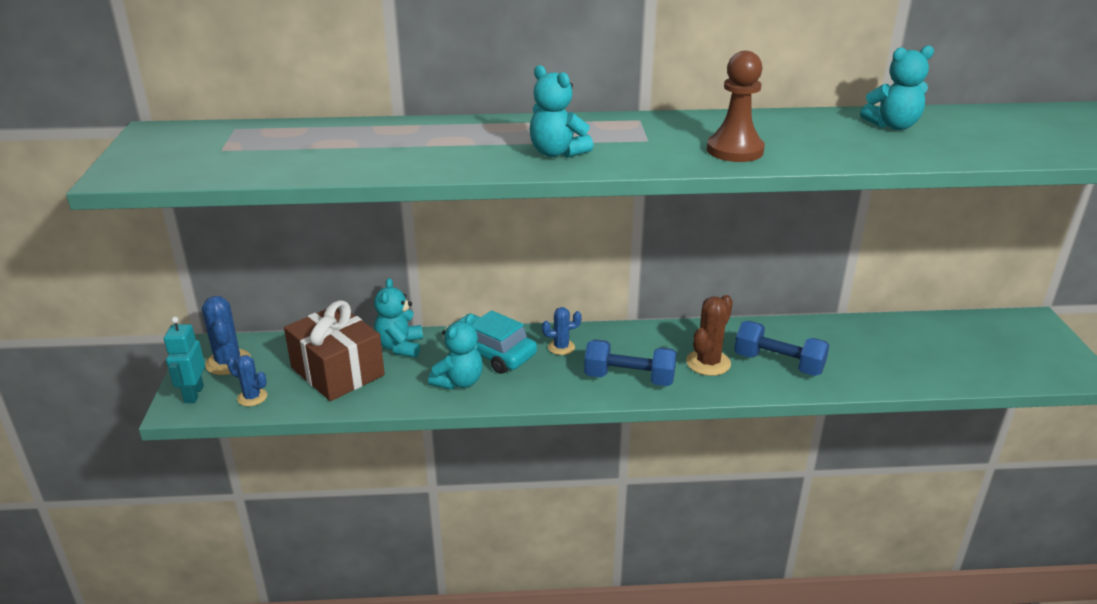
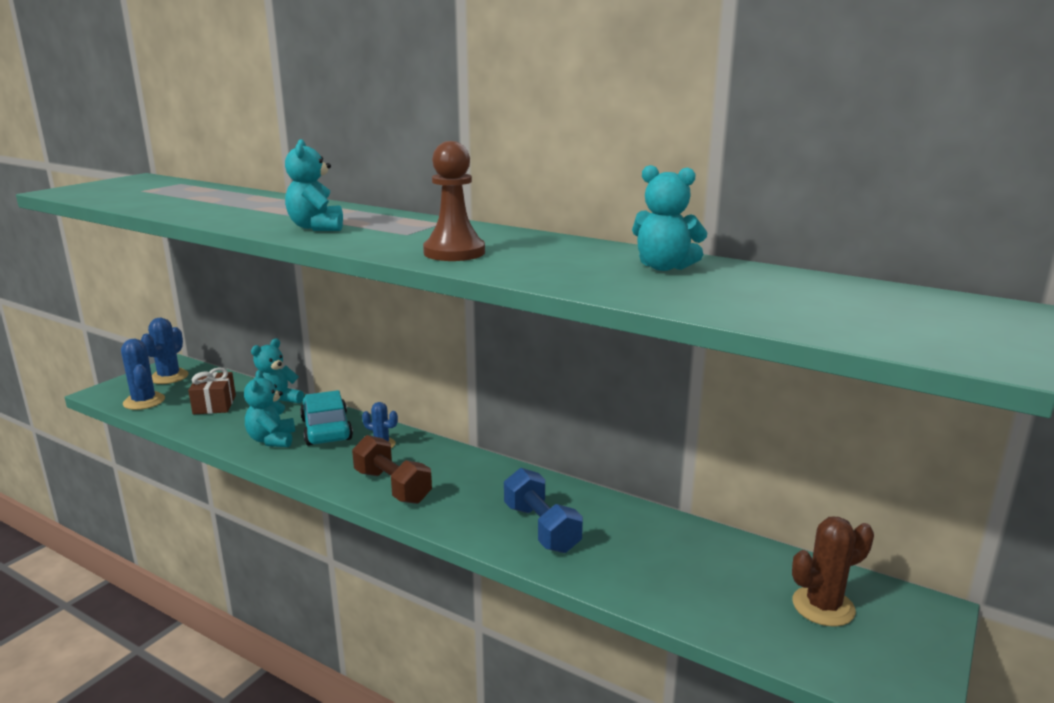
camera: 35 degrees right, 10 degrees down
turquoise robot [164,317,205,403] -> none
blue cactus [227,355,267,406] -> blue cactus [121,339,165,410], size x1.60
brown gift [284,300,385,401] -> brown gift [188,367,236,414], size x0.61
turquoise teddy bear [428,314,483,390] -> turquoise teddy bear turned 105 degrees clockwise [244,370,295,447]
blue dumbbell [584,339,677,386] -> brown dumbbell [352,435,432,504]
brown cactus [686,295,733,376] -> brown cactus moved to [792,517,874,627]

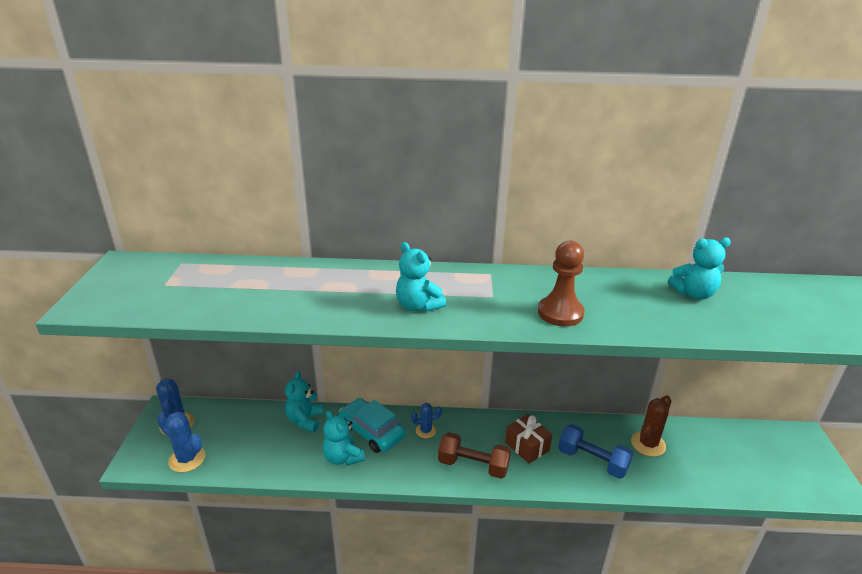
camera: 30 degrees left, 10 degrees up
brown gift [188,367,236,414] -> brown gift moved to [505,414,552,464]
brown cactus [792,517,874,627] -> brown cactus moved to [631,395,671,457]

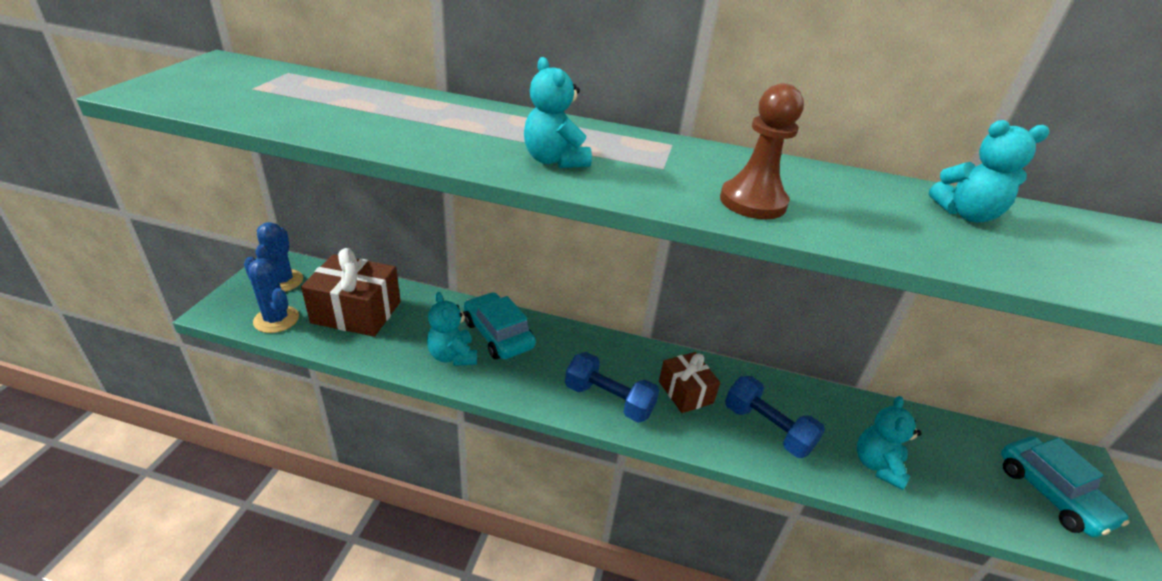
camera: 10 degrees right, 5 degrees up
turquoise teddy bear [285,371,323,432] -> turquoise teddy bear moved to [857,396,922,490]
blue cactus [411,403,442,438] -> none
brown dumbbell [438,432,511,479] -> blue dumbbell [565,352,659,423]
brown cactus [631,395,671,457] -> none
none -> brown gift [301,248,400,337]
none -> turquoise car [1001,436,1129,537]

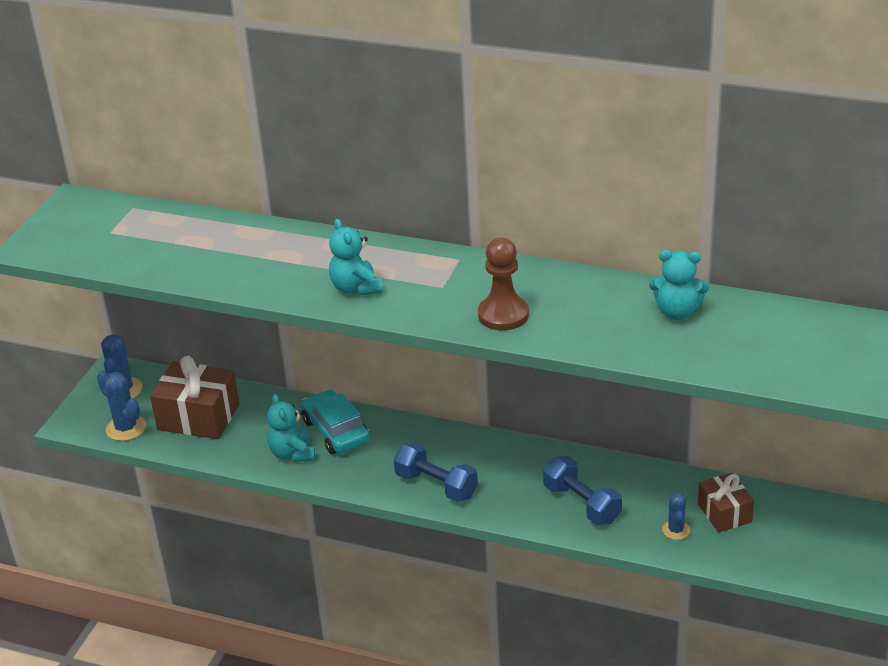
camera: 10 degrees right, 0 degrees up
brown gift [659,352,720,413] -> brown gift moved to [698,473,754,533]
turquoise teddy bear [857,396,922,490] -> blue cactus [662,493,690,540]
turquoise car [1001,436,1129,537] -> none

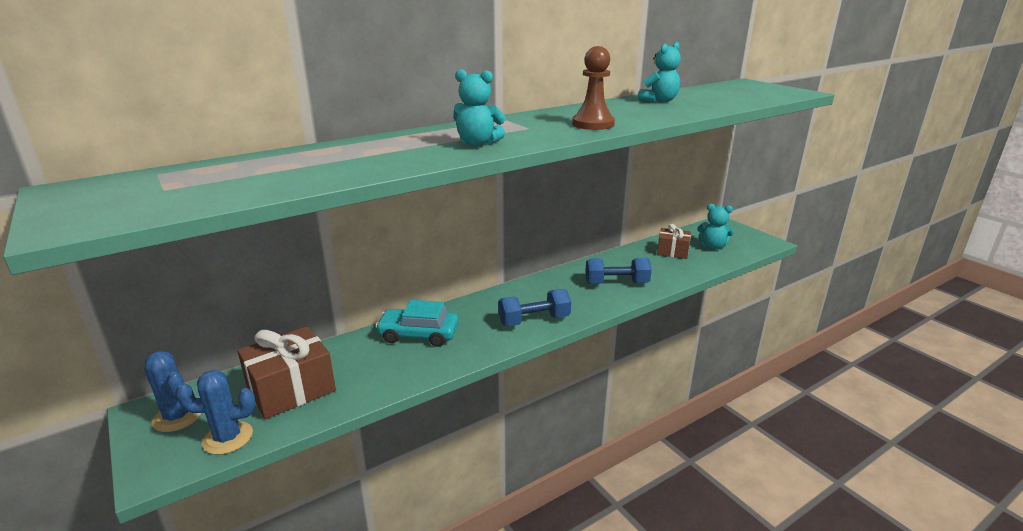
camera: 55 degrees left, 10 degrees down
turquoise teddy bear [267,394,315,462] -> turquoise teddy bear moved to [697,204,734,250]
blue cactus [662,493,690,540] -> none

